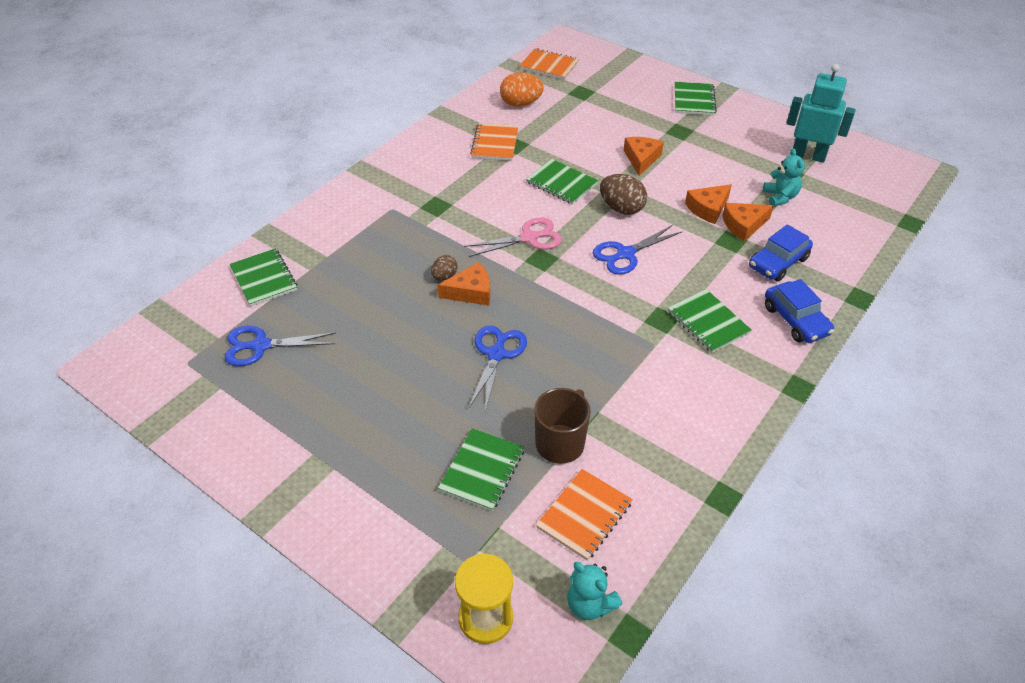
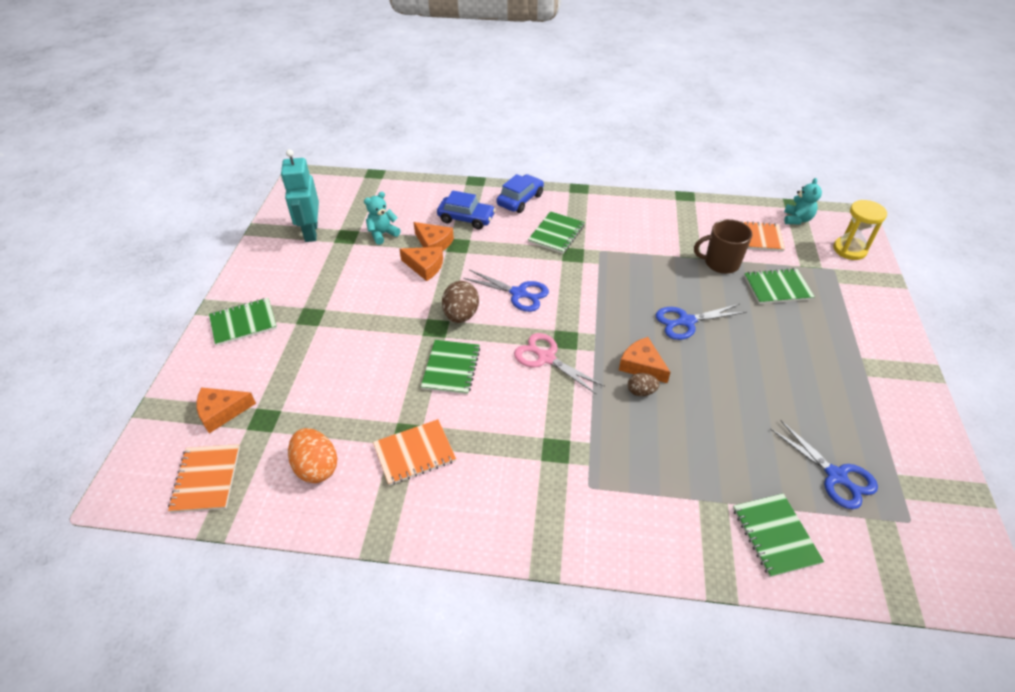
camera: 120 degrees left, 0 degrees up
green notebook [230,248,297,307] -> green notebook turned 45 degrees counterclockwise [733,494,824,577]
orange cheese [624,137,664,176] -> orange cheese moved to [196,388,256,433]

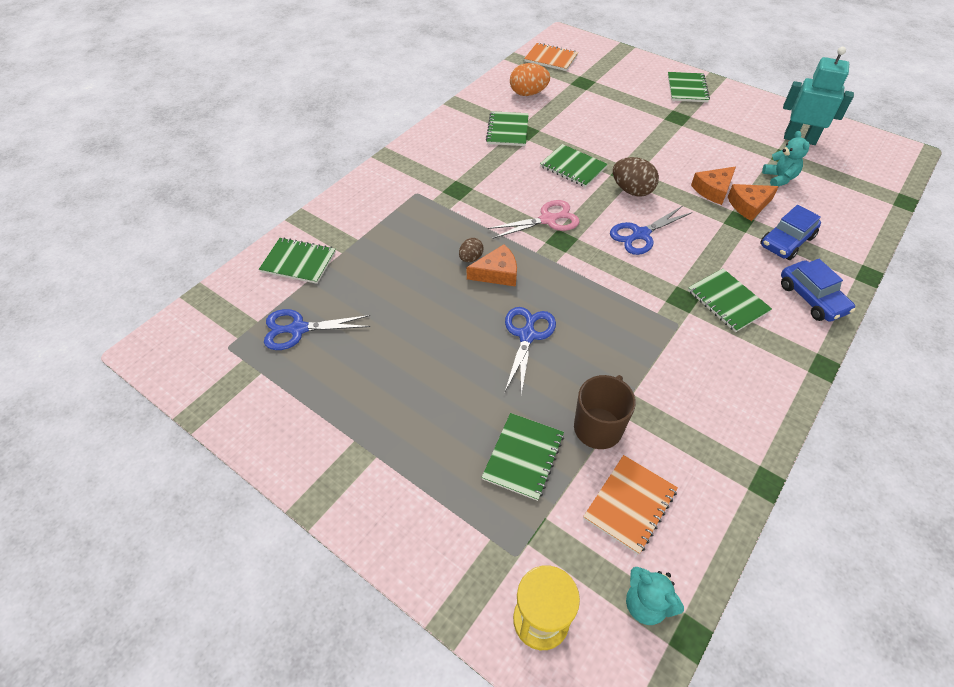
camera: 120 degrees right, 5 degrees up
orange cheese [196,388,256,433] -> none
orange notebook [373,419,456,485] -> green notebook [486,111,529,146]

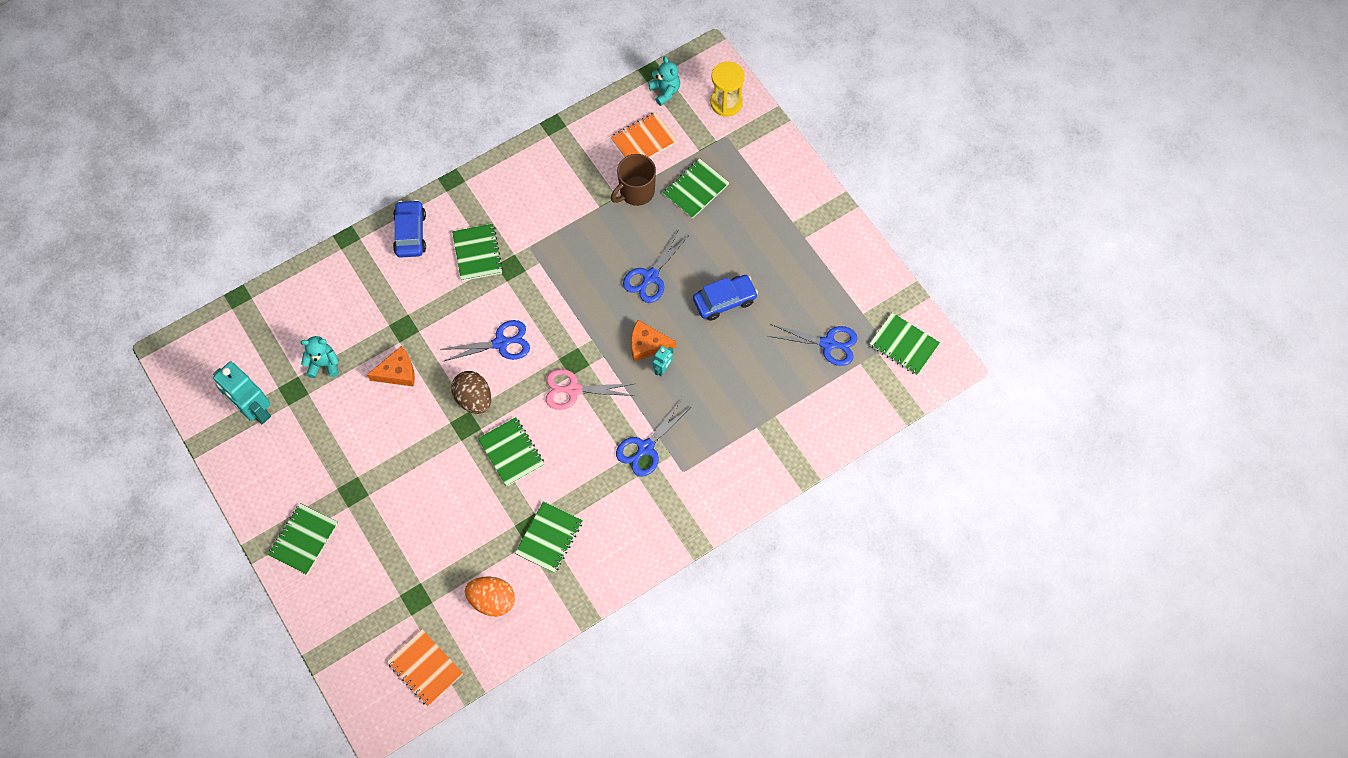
camera: 160 degrees left, 15 degrees up
green notebook [259,237,336,284] -> green notebook moved to [869,313,940,375]
brown egg [459,238,484,262] -> turquoise robot [653,346,673,376]
orange cheese [728,184,779,221] -> none
blue car [760,205,821,260] -> blue car moved to [693,275,758,321]
turquoise teddy bear [762,131,810,186] -> turquoise teddy bear turned 75 degrees clockwise [301,336,339,378]
none -> blue scissors [616,400,691,477]

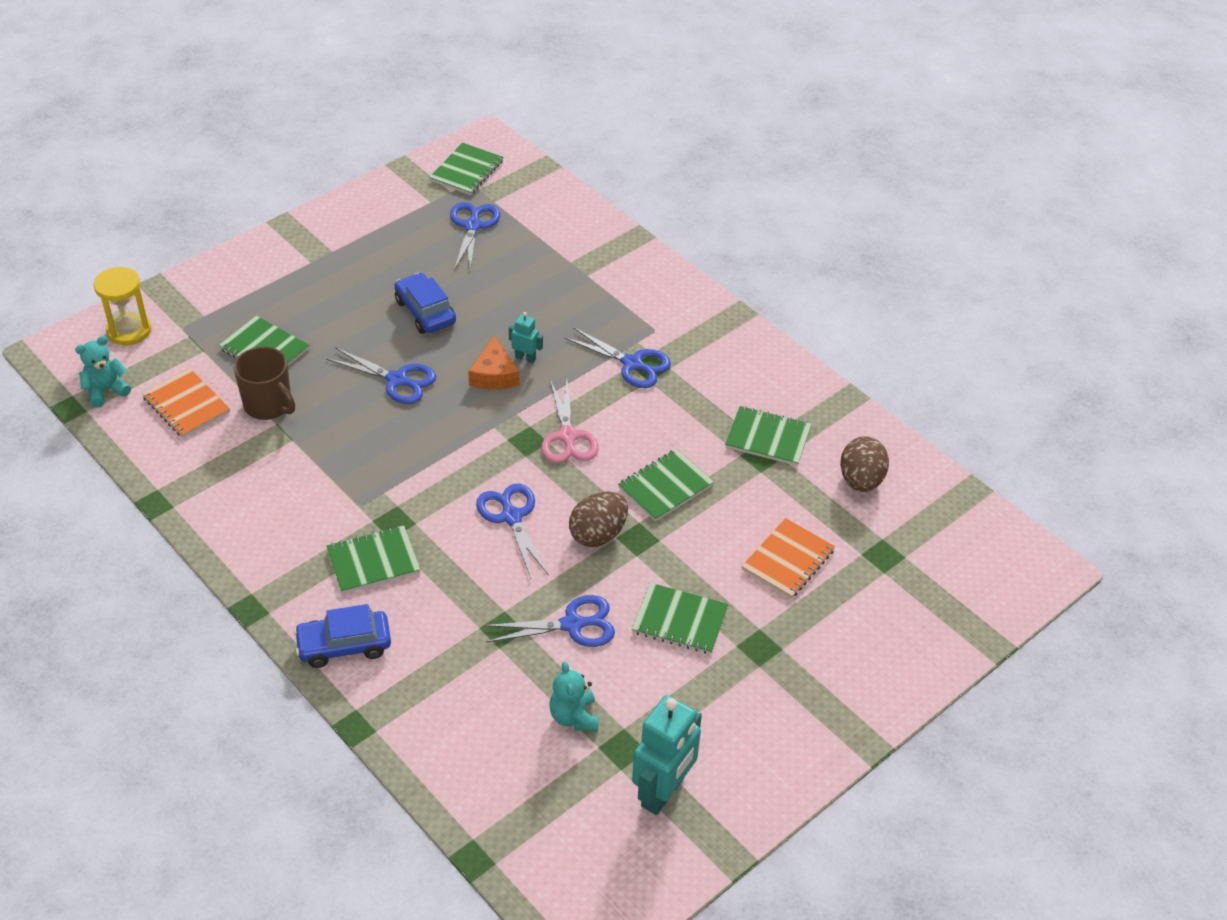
camera: 100 degrees left, 20 degrees down
green notebook [268,503,338,575] -> green notebook moved to [632,583,729,654]
orange cheese [367,346,415,387] -> blue scissors [483,595,615,647]
orange notebook [387,629,463,706] -> orange notebook moved to [742,518,835,599]
orange egg [465,576,515,617] -> brown egg [840,436,889,492]

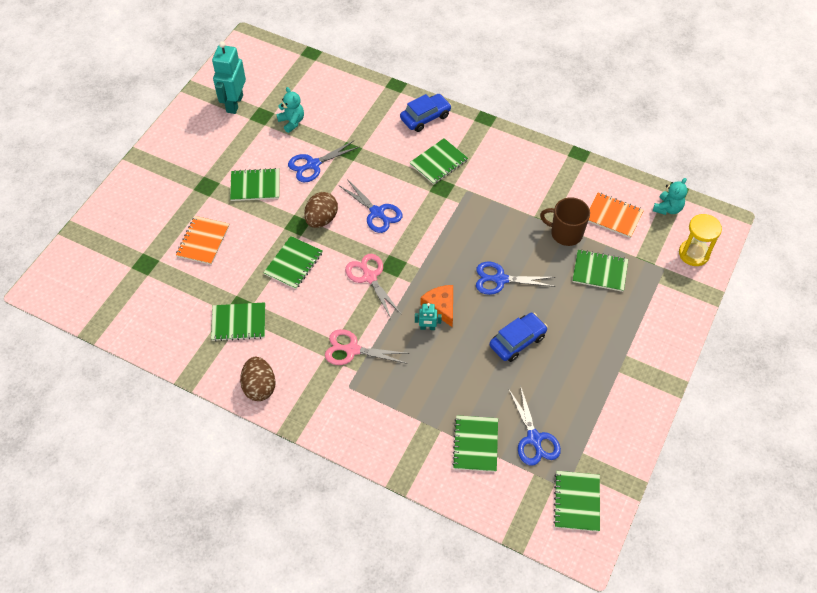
camera: 160 degrees right, 10 degrees up
blue car [394,273,456,334] -> blue car turned 75 degrees counterclockwise [489,313,548,362]
blue scissors [564,327,671,388] -> pink scissors [325,329,410,365]
brown egg [840,436,889,492] -> brown egg moved to [240,357,276,401]
none -> green notebook [452,415,498,472]

